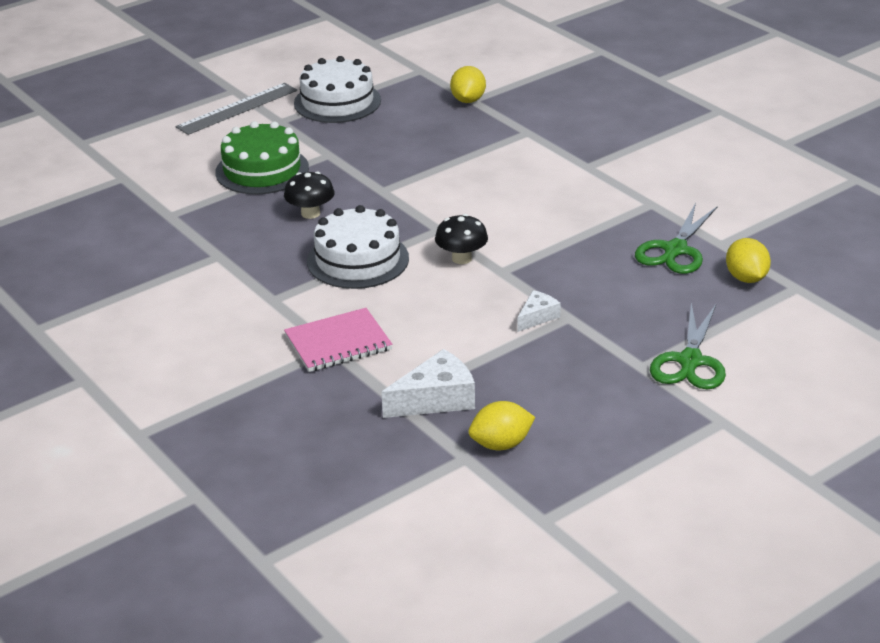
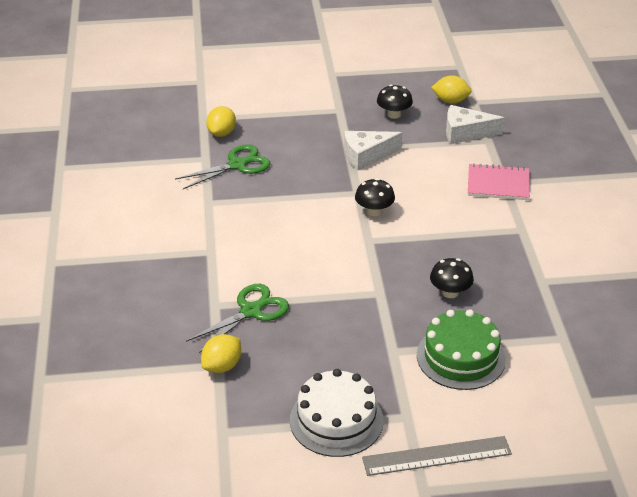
camera: 150 degrees left, 5 degrees up
white cake [307,205,409,289] -> none
white cheese [517,290,561,332] -> white cheese [344,131,402,170], size x1.73
green scissors [650,303,726,389] -> green scissors moved to [186,284,289,353]
none -> black mushroom [377,84,413,119]

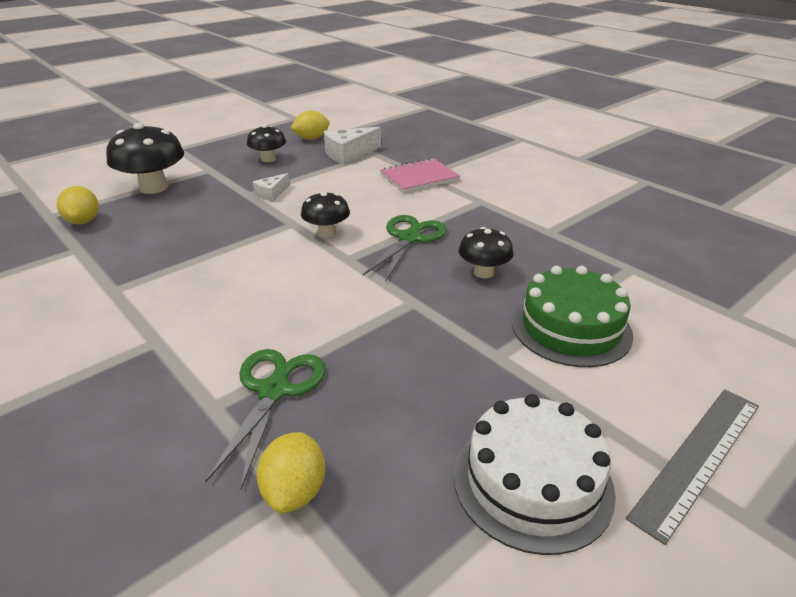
camera: 35 degrees left, 5 degrees down
green scissors [175,144,270,189] -> green scissors moved to [363,215,447,282]
white cheese [344,131,402,170] -> white cheese [253,173,290,201], size x0.58
none -> black mushroom [106,123,184,194]

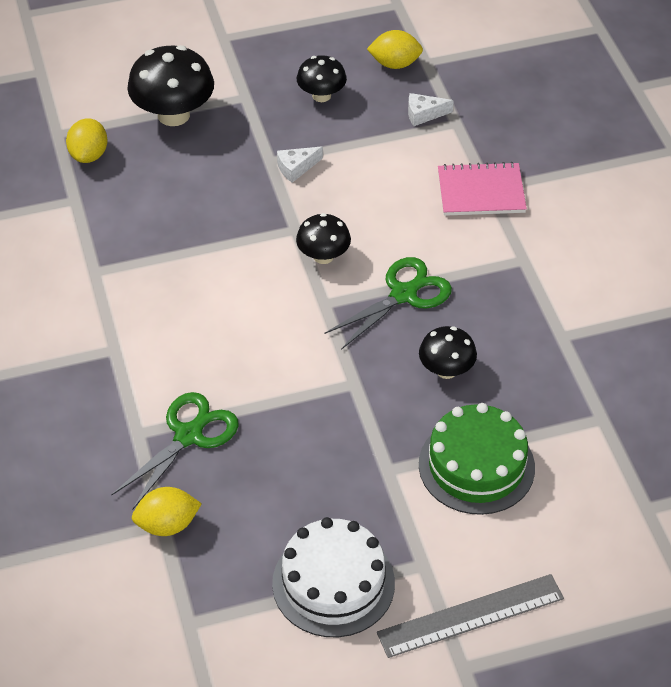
camera: 25 degrees right, 15 degrees up
yellow lemon [257,432,325,513] -> yellow lemon turned 45 degrees clockwise [132,487,202,536]
white cheese [324,127,381,164] -> white cheese [408,93,454,126], size x0.58

